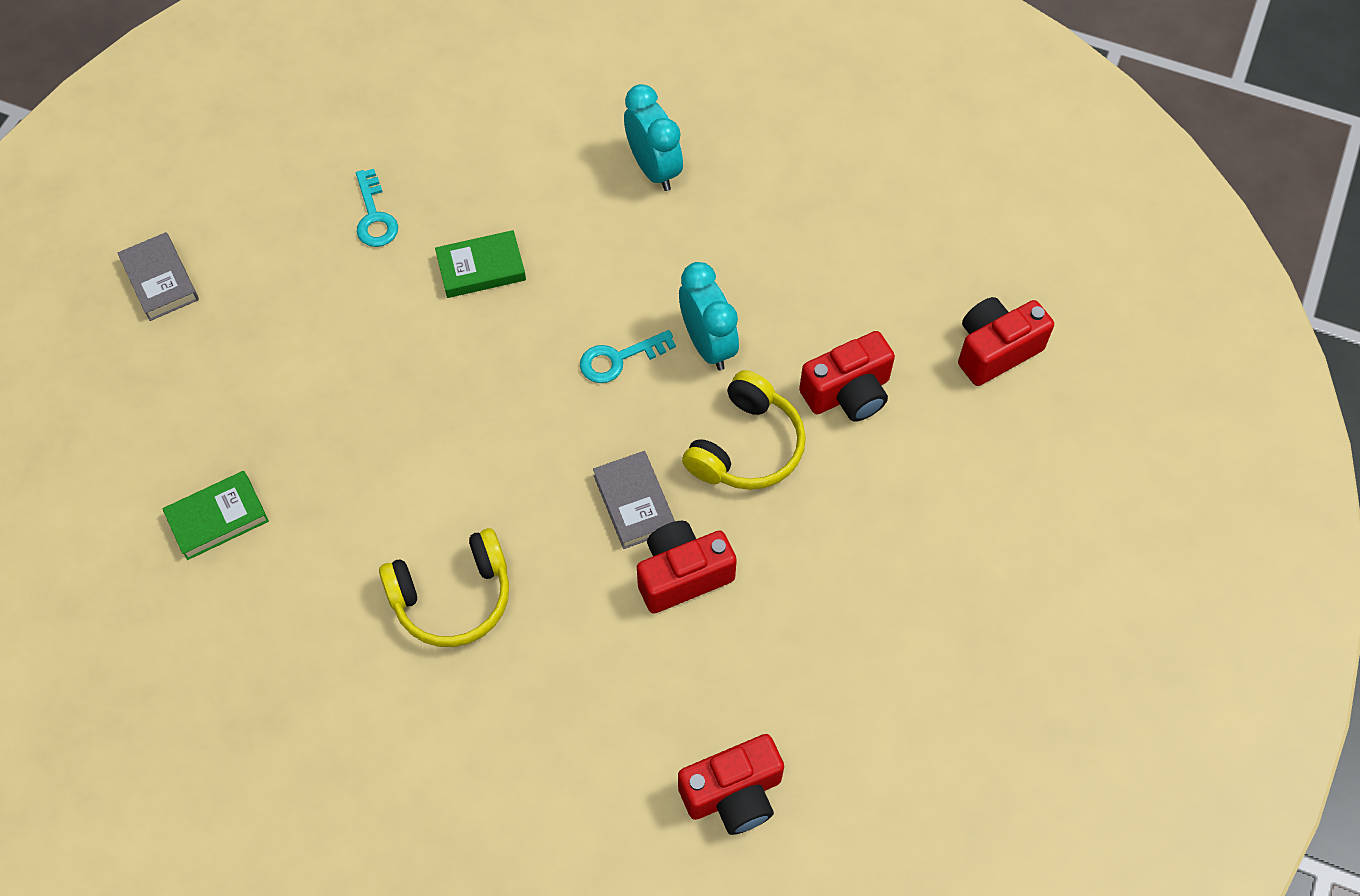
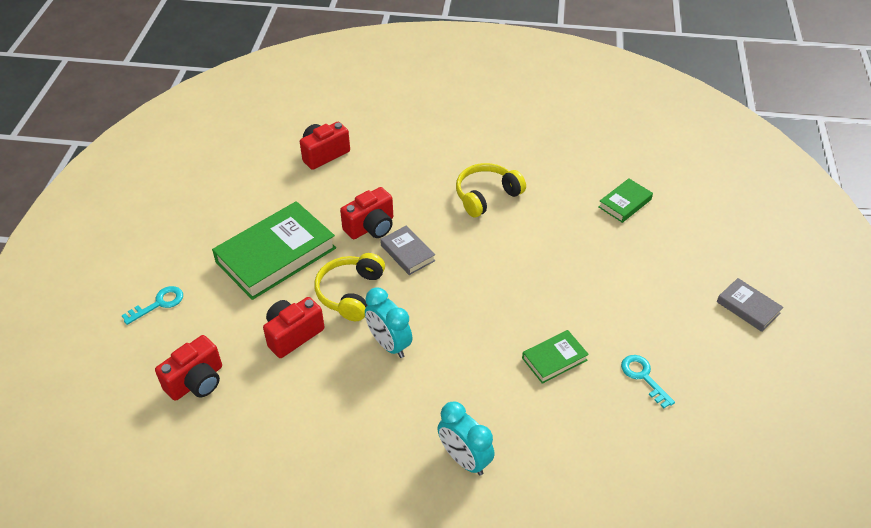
camera: 165 degrees right, 15 degrees down
turquoise key [580,330,676,383] -> turquoise key moved to [121,286,183,325]
none -> green book [212,201,336,300]

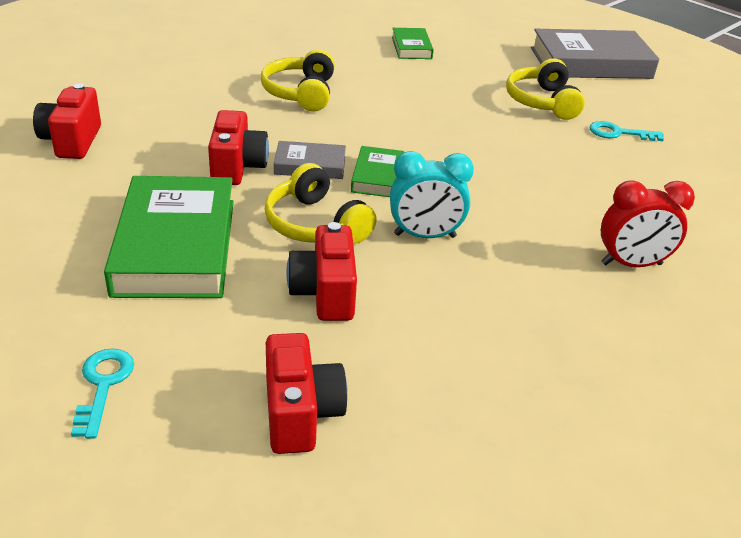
camera: 55 degrees left, 10 degrees down
turquoise clock [437,401,495,476] -> red clock [601,180,695,267]
green book [522,330,589,384] -> green book moved to [351,146,404,197]
grey book [717,278,783,332] -> grey book [531,29,659,79], size x2.03
none -> yellow headphones [506,58,585,120]

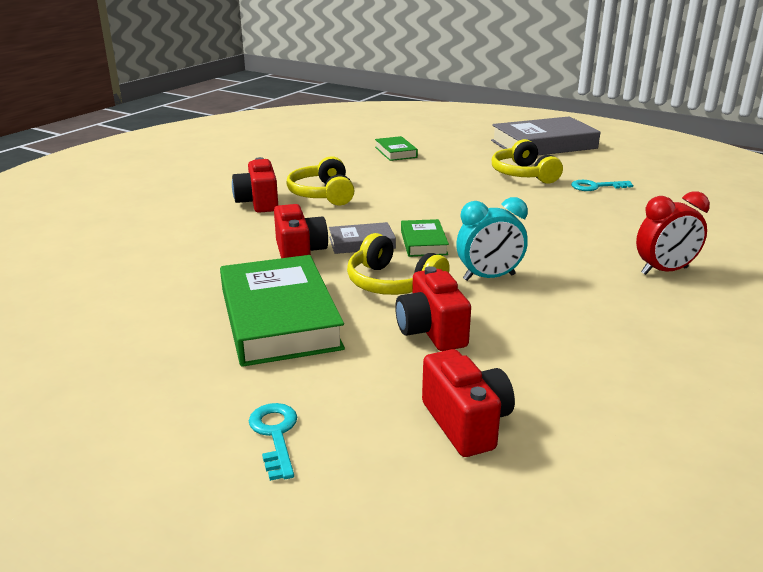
camera: 10 degrees left, 10 degrees down
red camera [33,83,101,159] -> red camera moved to [232,157,278,213]

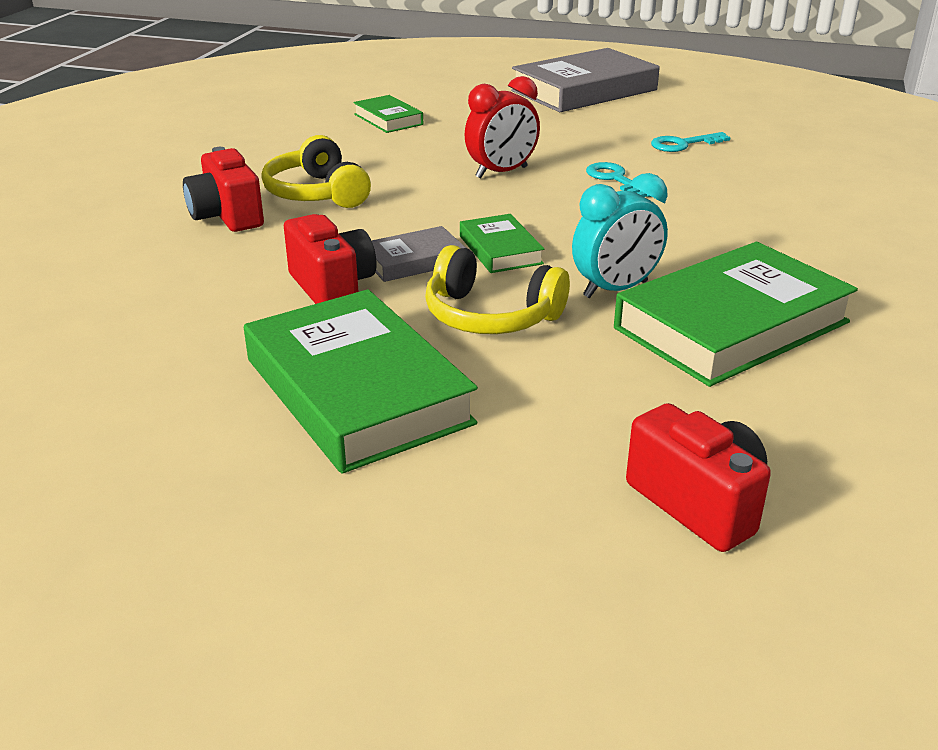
camera: 15 degrees left, 5 degrees up
turquoise key [249,403,297,481] -> turquoise key moved to [586,162,651,197]
red camera [395,266,471,351] -> none
yellow headphones [492,139,563,184] -> none
red clock [636,191,710,275] -> red clock moved to [465,76,540,178]
none -> green book [614,242,858,387]

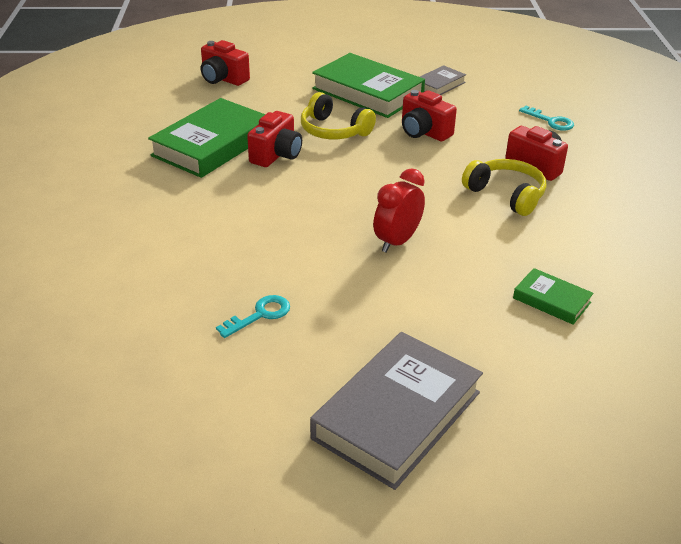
camera: 160 degrees right, 5 degrees up
grey book [372,226,466,282] -> grey book moved to [420,65,466,95]
yellow headphones [425,245,570,334] -> yellow headphones turned 150 degrees counterclockwise [301,92,376,139]
green book [460,214,544,273] -> none
turquoise clock [572,173,668,298] -> red camera [247,111,302,167]
turquoise key [586,162,651,197] -> turquoise key moved to [519,106,574,130]

